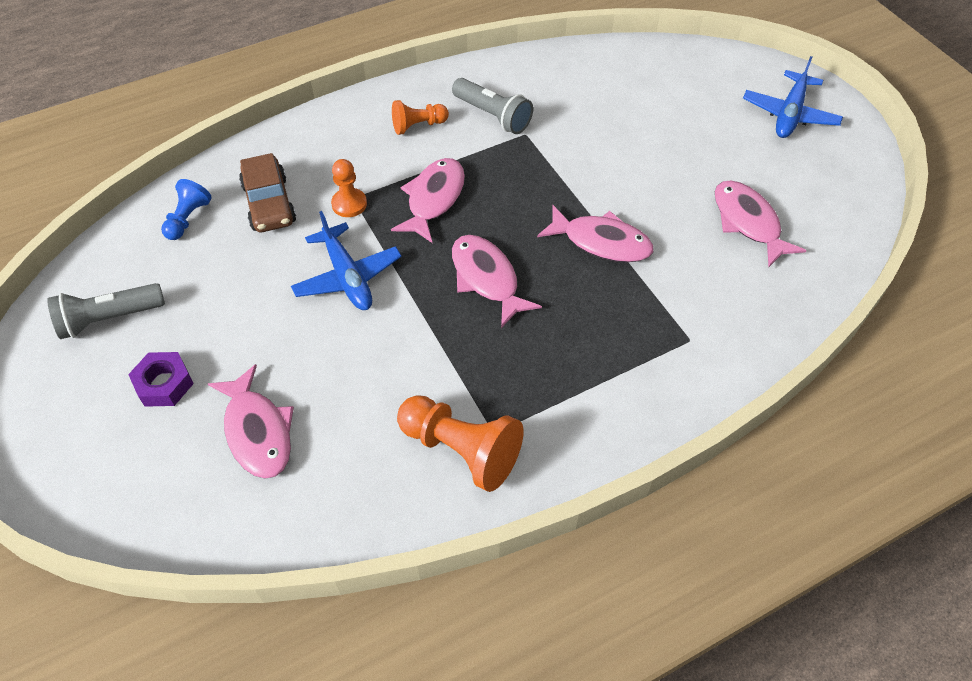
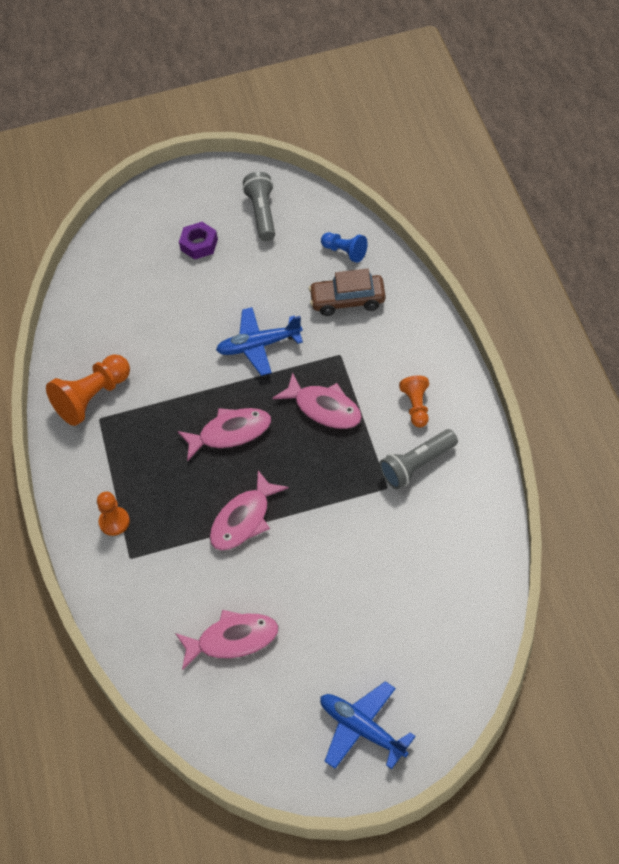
camera: 110 degrees right, 0 degrees up
pink fish [208,364,294,479] -> none
orange pawn [331,159,367,217] -> orange pawn moved to [97,492,130,536]

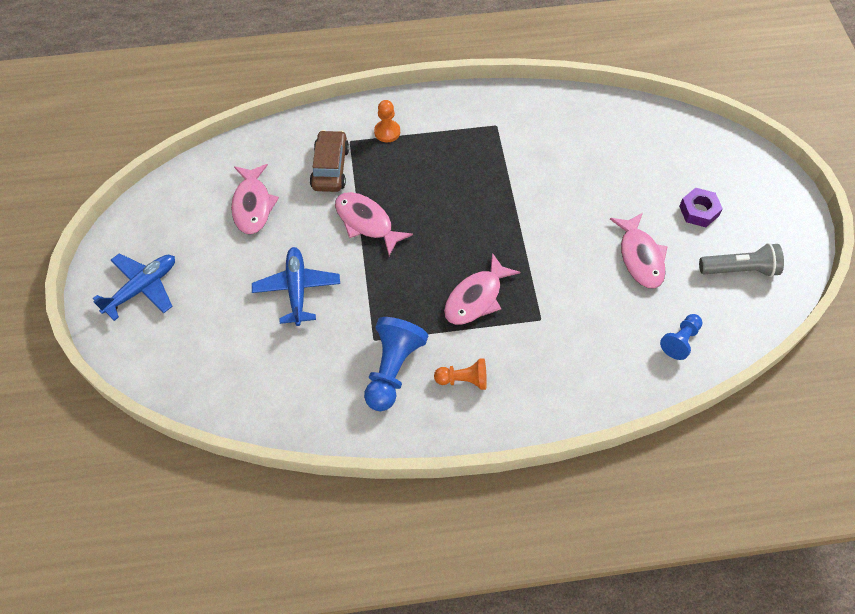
camera: 90 degrees right, 5 degrees up
orange pawn [46,354,130,426] -> none
pink fish [178,408,271,461] -> pink fish moved to [610,213,668,289]
blue plane [216,307,303,376] -> blue plane moved to [252,247,340,326]
brown car [309,269,386,316] -> brown car moved to [310,130,349,192]
grey flashlight [379,429,458,489] -> blue pawn [364,317,428,411]

